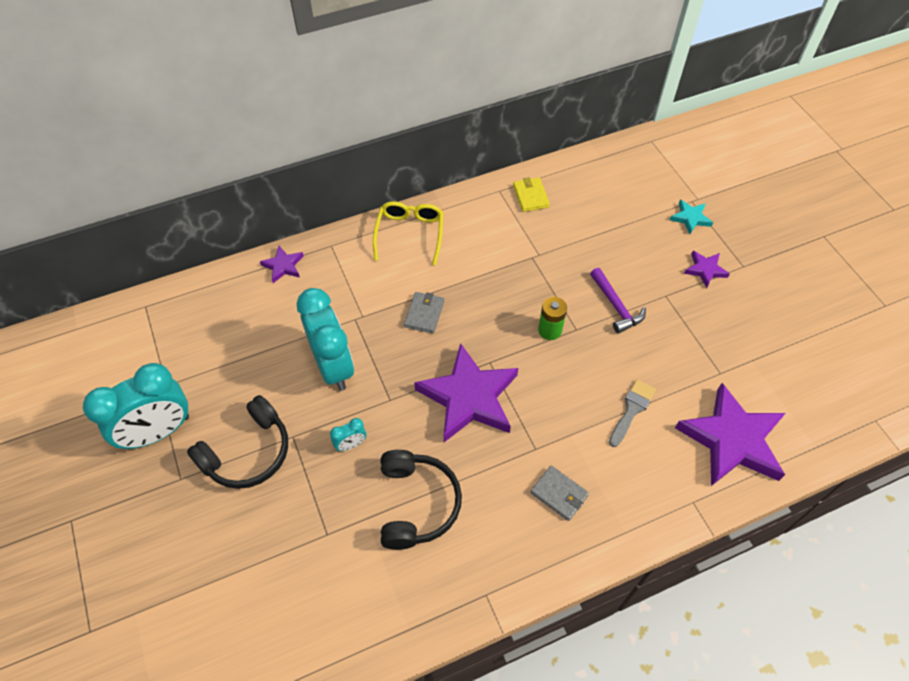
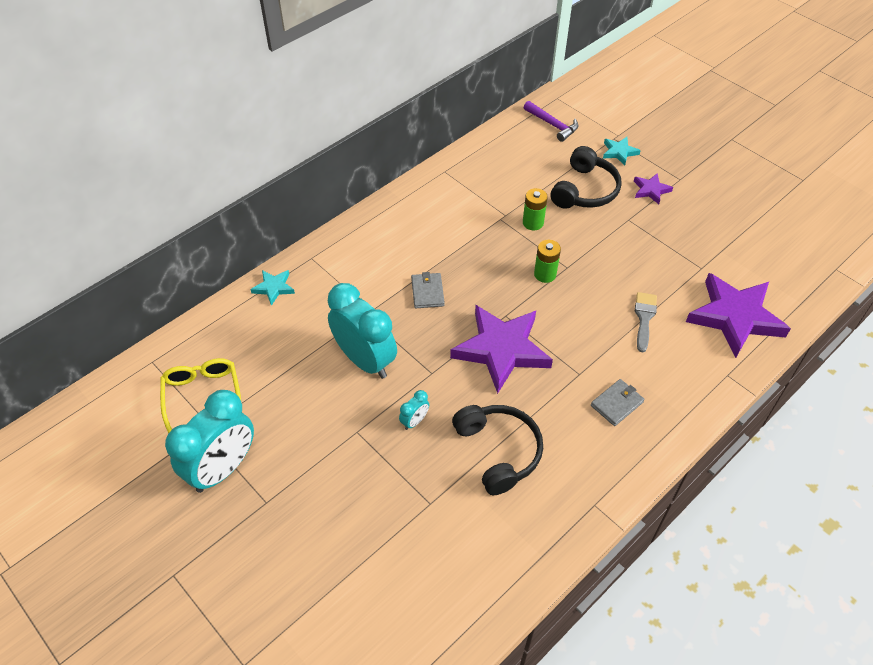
camera: 20 degrees left, 5 degrees down
black headphones [187,395,288,489] -> black headphones moved to [551,146,622,209]
purple star [260,246,304,283] -> turquoise star [250,270,295,306]
yellow glasses [373,201,444,265] -> yellow glasses moved to [160,358,241,434]
yellow wallet [513,177,550,212] -> none
grey wallet [530,466,589,521] -> grey wallet turned 60 degrees counterclockwise [591,379,644,426]
purple hammer [590,268,646,334] -> purple hammer moved to [523,101,578,142]
none -> green battery [523,188,548,230]

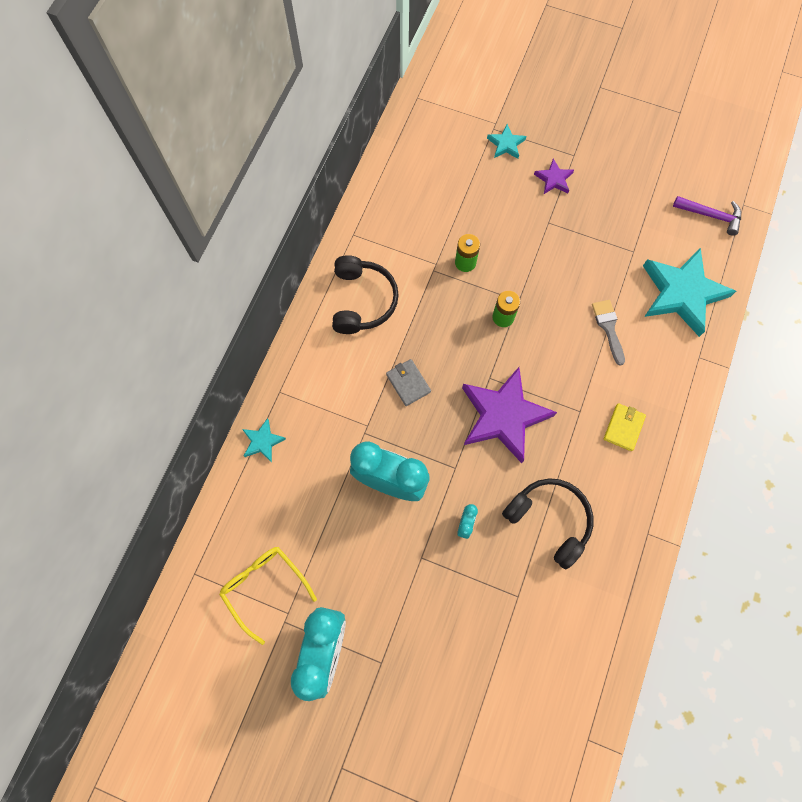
camera: 25 degrees left, 20 degrees up
purple hammer [523,101,578,142] -> purple hammer moved to [673,196,741,236]
black headphones [551,146,622,209] -> black headphones moved to [332,255,399,334]
grey wallet [591,379,644,426] -> yellow wallet [604,403,646,451]
purple star [686,273,791,358] -> turquoise star [643,248,736,337]

